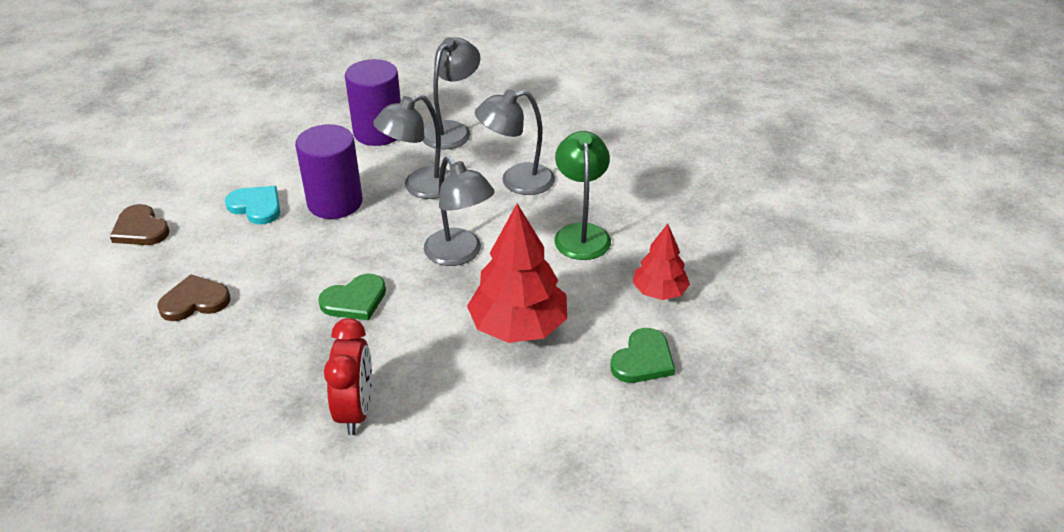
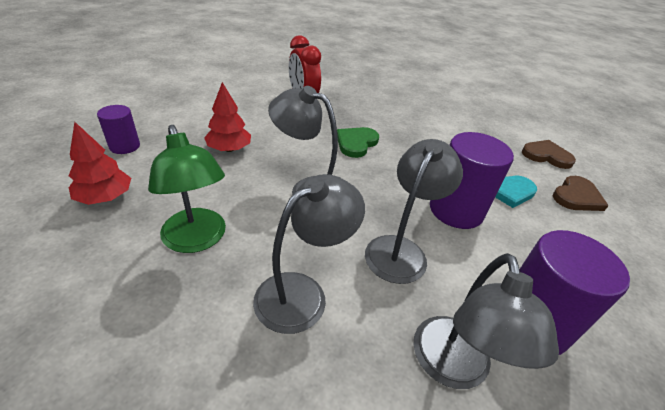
camera: 150 degrees right, 0 degrees up
brown heart [157,274,231,321] -> brown heart moved to [553,176,609,211]
red tree [467,204,567,343] -> red tree [204,82,251,152], size x0.59
green heart [610,328,675,383] -> purple cylinder [97,105,140,154]

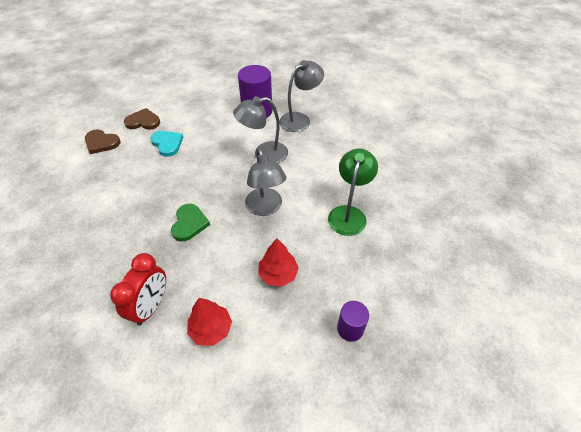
camera: 130 degrees left, 10 degrees up
red tree [69,122,131,205] -> red tree moved to [187,298,232,346]
grey lamp [253,174,365,334] -> none
green heart [337,127,379,158] -> green heart turned 75 degrees counterclockwise [171,204,210,242]
purple cylinder [430,132,514,229] -> none
brown heart [522,140,576,169] -> brown heart turned 45 degrees counterclockwise [85,129,121,154]

